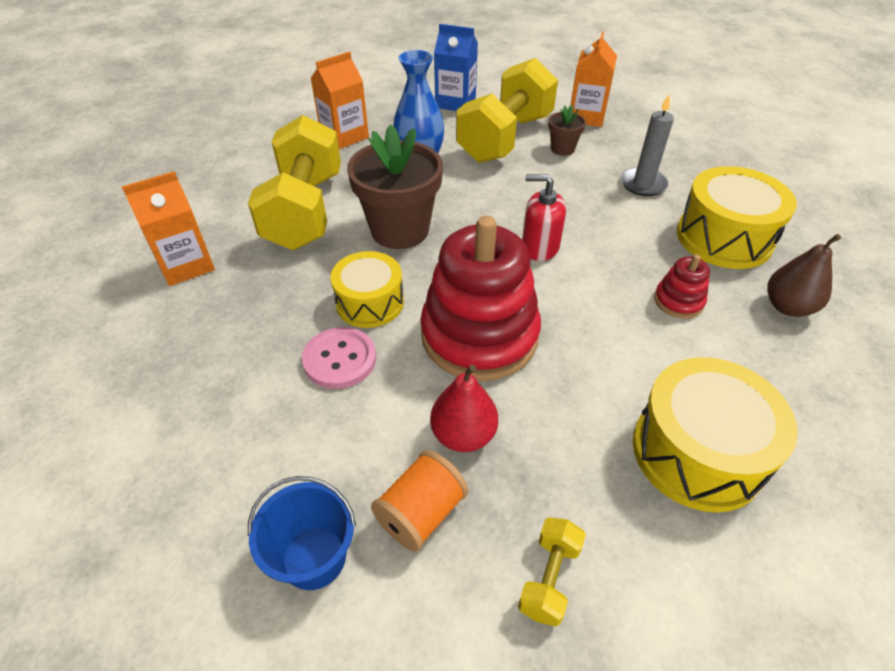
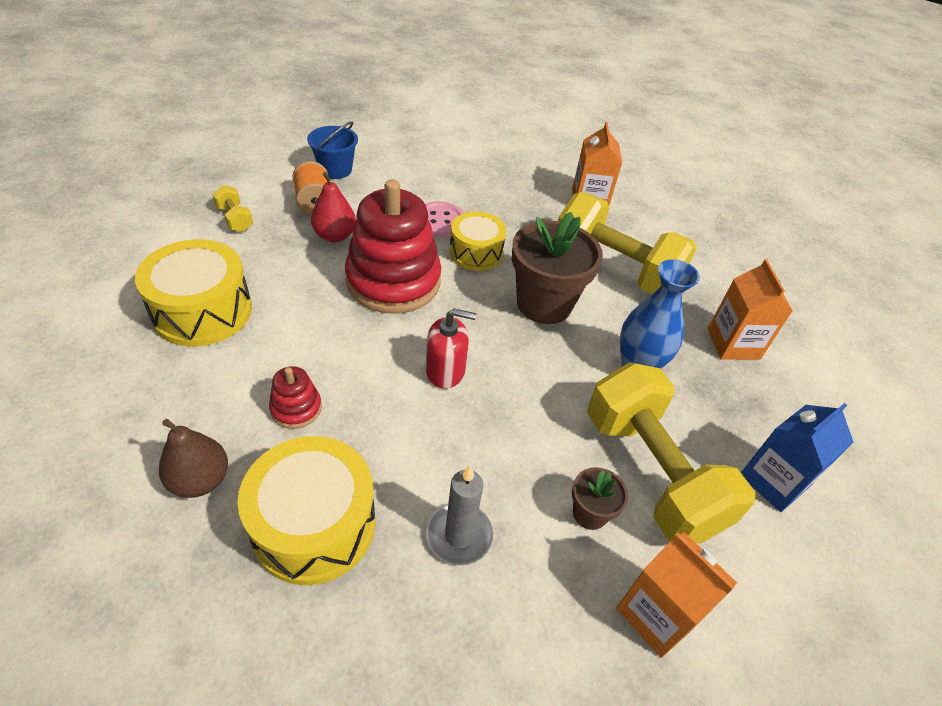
camera: 120 degrees right, 0 degrees up
red soap dispenser [522,174,566,261] -> red soap dispenser turned 45 degrees clockwise [426,309,476,389]

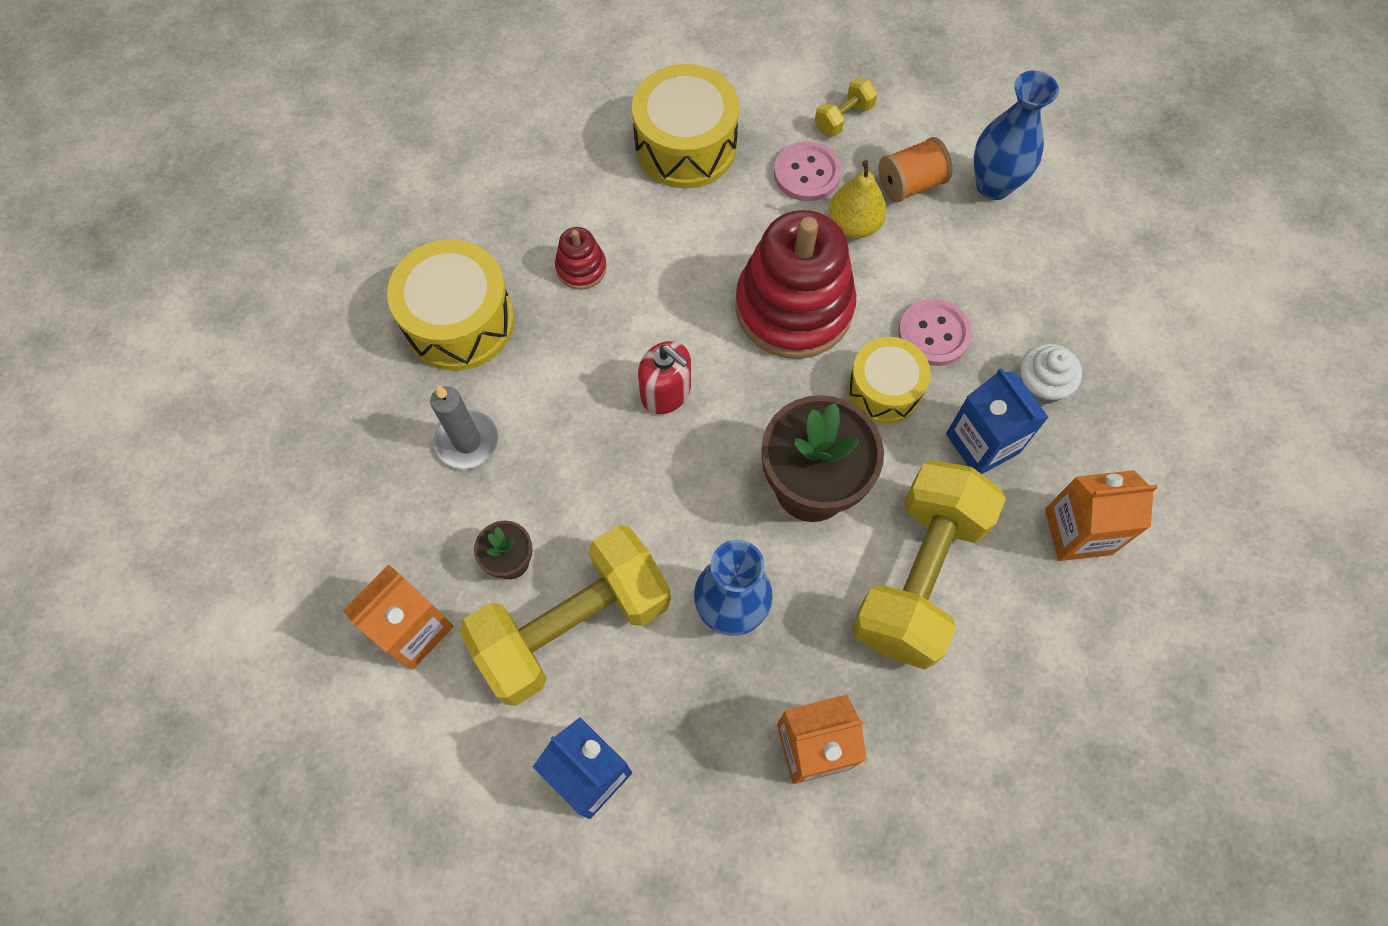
camera: 85 degrees right, 20 degrees up
brown pear [159,419,228,498] -> none
blue bucket [307,121,358,179] -> blue vase [973,70,1059,200]
red pear [311,172,356,242] -> yellow pear [829,160,887,238]
red soap dispenser [426,309,476,389] -> red soap dispenser turned 45 degrees counterclockwise [638,341,691,414]
none -> pink button [774,141,841,201]
none -> blue carton [946,368,1049,474]
none -> white cupcake [1020,343,1082,405]

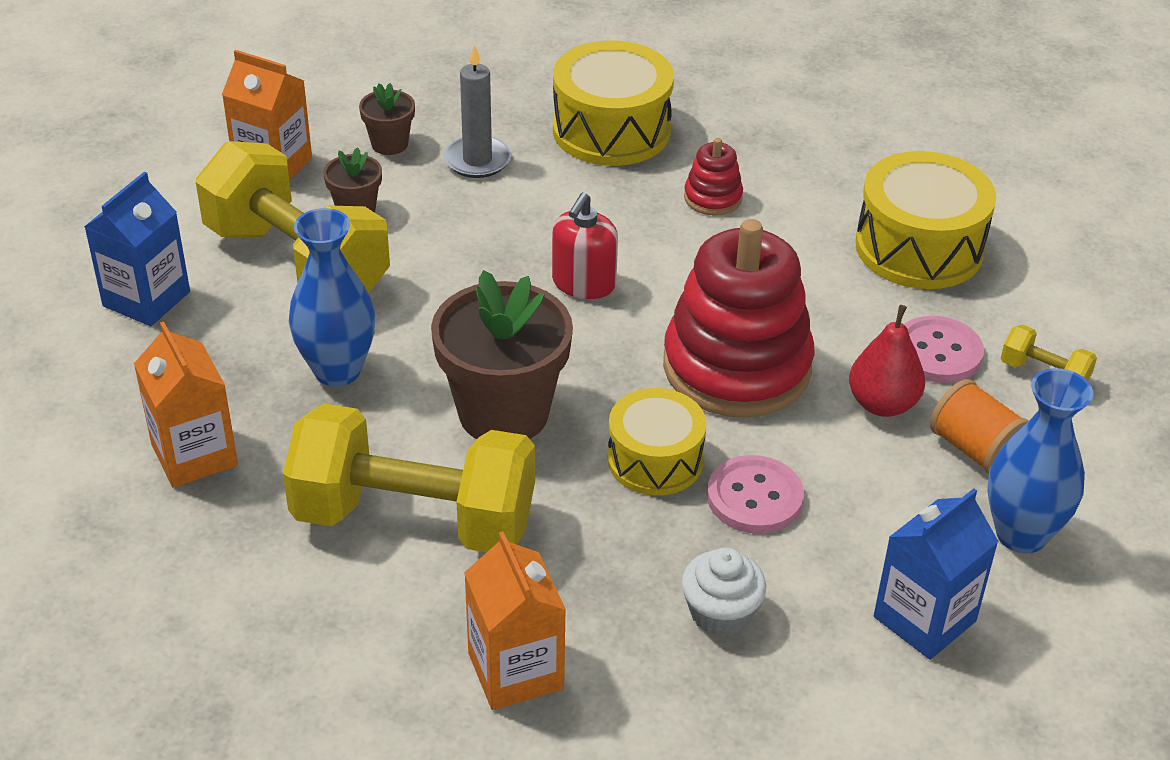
camera: 75 degrees right, 25 degrees down
yellow pear [829,160,887,238] -> red pear [849,305,925,417]
blue carton [946,368,1049,474] -> blue carton moved to [874,488,999,660]
none -> brown flower pot [359,83,415,155]

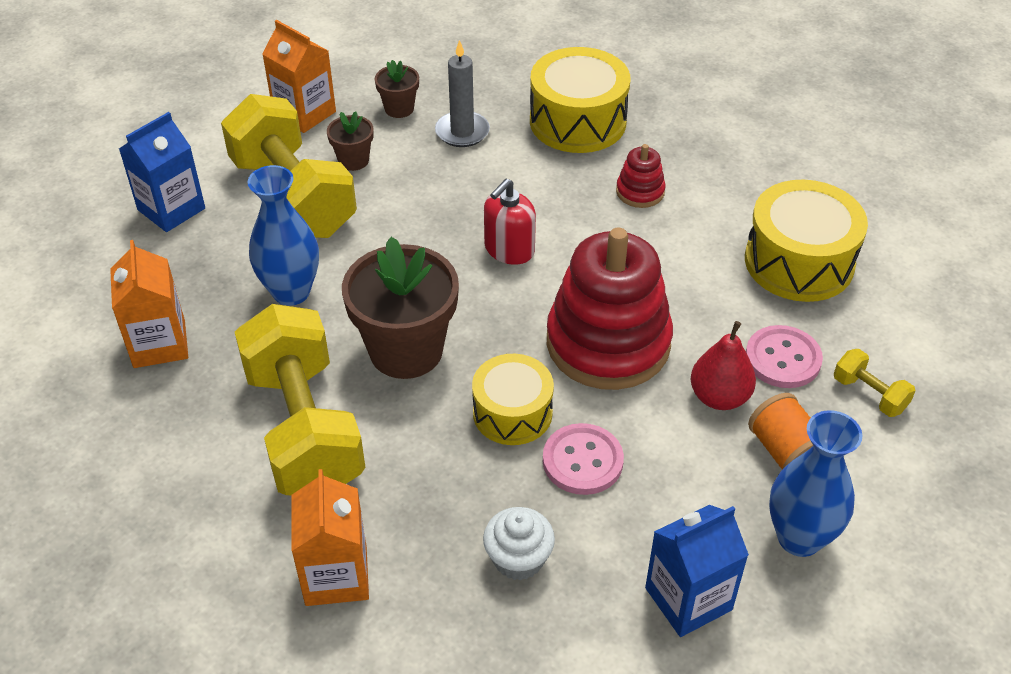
camera: 15 degrees right, 5 degrees up
yellow dumbbell [283,404,535,552] -> yellow dumbbell turned 45 degrees clockwise [235,304,366,495]

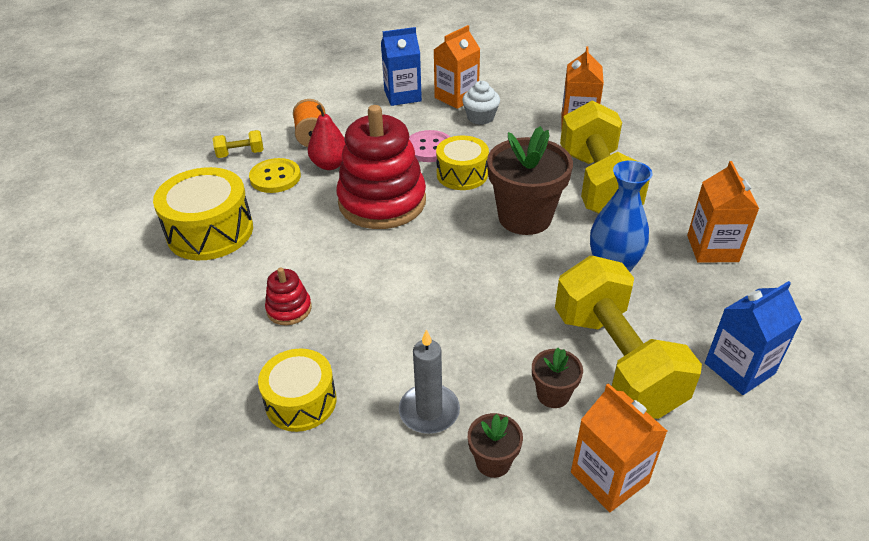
camera: 165 degrees left, 5 degrees down
red soap dispenser [484,179,536,265] -> none
yellow drum [530,47,630,153] -> yellow drum [258,348,336,432], size x0.66
pink button [746,325,823,388] -> yellow button [249,158,301,193]
blue vase [769,410,863,557] -> none
yellow dumbbell [834,349,916,417] -> yellow dumbbell turned 75 degrees counterclockwise [213,130,264,158]
none -> orange carton [434,25,480,109]

